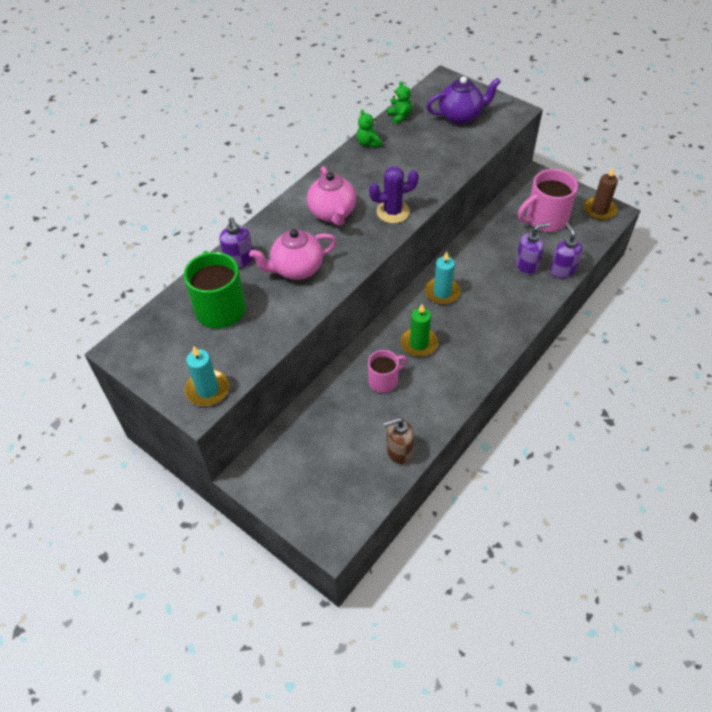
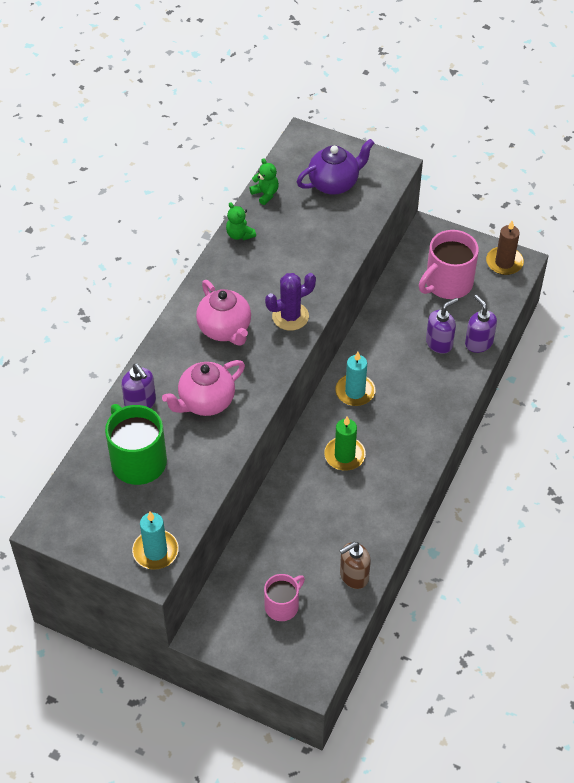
camera: 15 degrees left, 0 degrees up
pink mug [368,350,407,393] -> pink mug moved to [264,574,305,621]

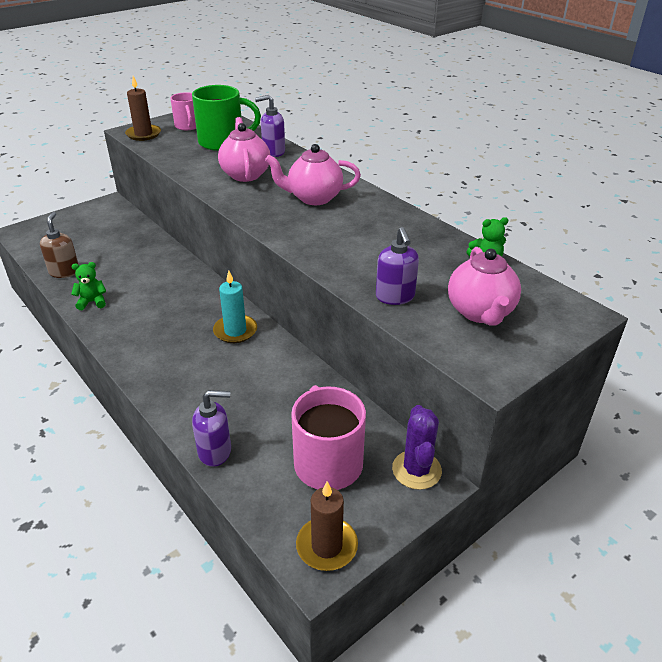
camera: 115 degrees right, 15 degrees down
turquoise candle [132,512,179,570] -> brown candle [125,76,161,141]
green teddy bear [226,202,256,240] -> green teddy bear moved to [71,262,106,310]
pink mug [264,574,305,621] -> pink mug moved to [170,92,196,130]
purple cactus [265,273,316,331] -> purple cactus moved to [392,405,442,490]
purple teapot [297,139,374,195] -> pink teapot [448,247,521,326]
green candle [324,416,366,471] -> none
purple soap dispenser [426,298,458,354] -> purple soap dispenser moved to [376,227,419,305]

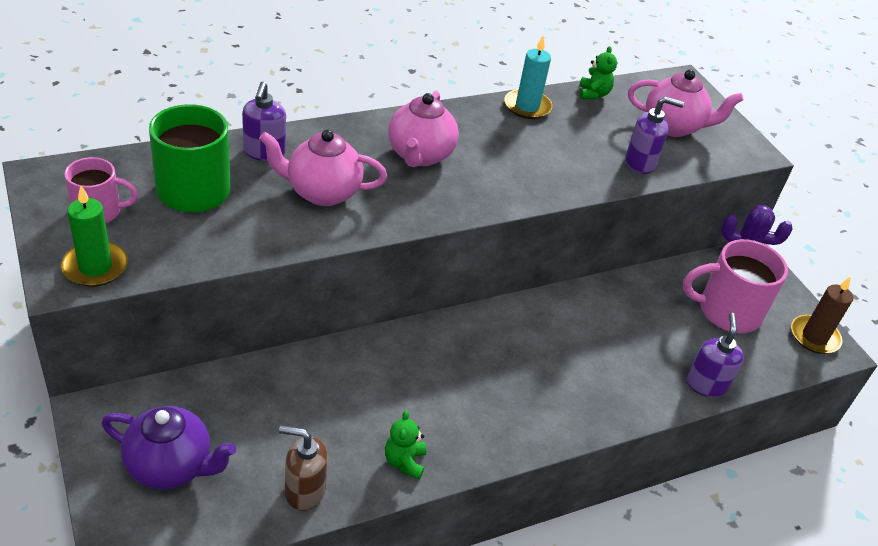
camera: 80 degrees left, 5 degrees up
brown candle [125,76,161,141] -> green candle [61,186,128,287]
turquoise candle [213,270,257,343] -> turquoise candle moved to [504,36,552,119]
none -> purple teapot [102,406,236,489]

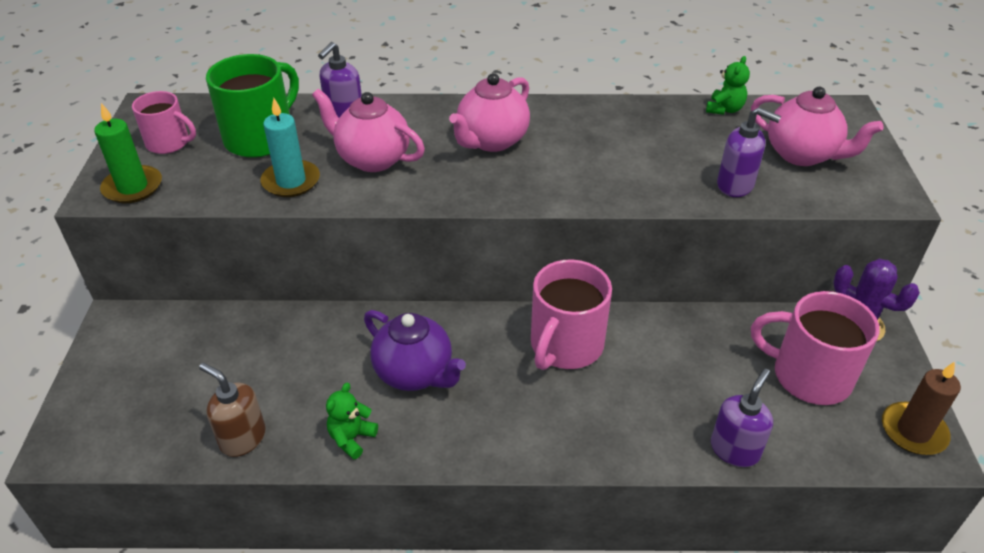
camera: 30 degrees right, 0 degrees up
purple teapot [102,406,236,489] -> purple teapot moved to [364,310,466,391]
turquoise candle [504,36,552,119] -> turquoise candle moved to [260,98,320,197]
none -> pink mug [531,259,612,370]

